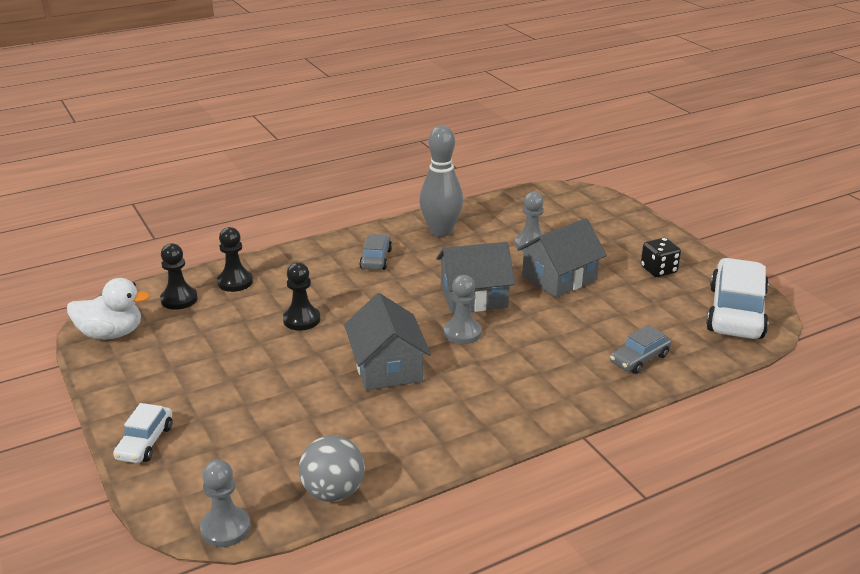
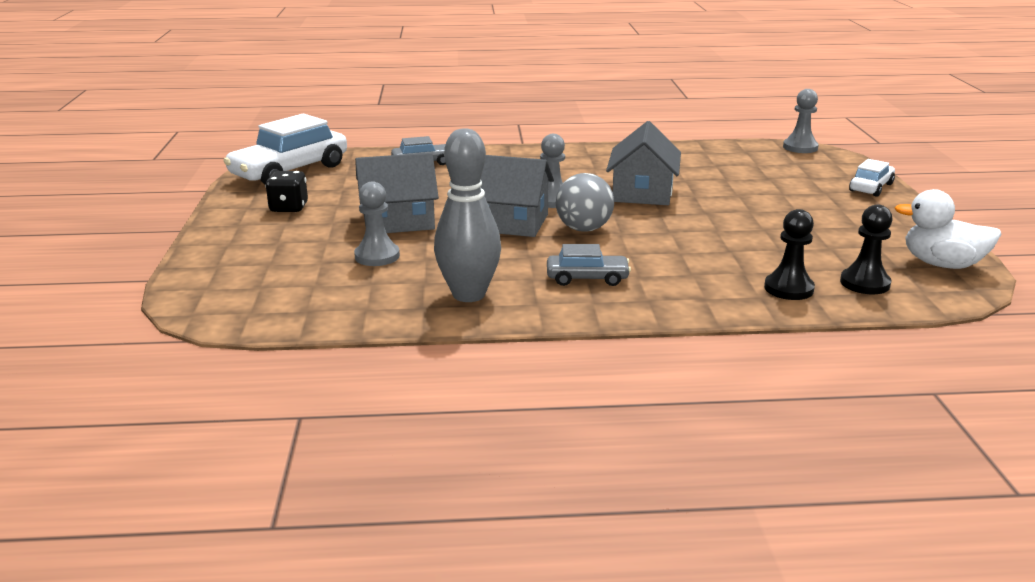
camera: 155 degrees left, 5 degrees down
black pawn [283,262,320,330] -> none
grey ball [299,435,365,502] -> grey ball moved to [556,173,614,232]
grey car [359,234,392,270] -> grey car turned 120 degrees counterclockwise [547,244,631,286]

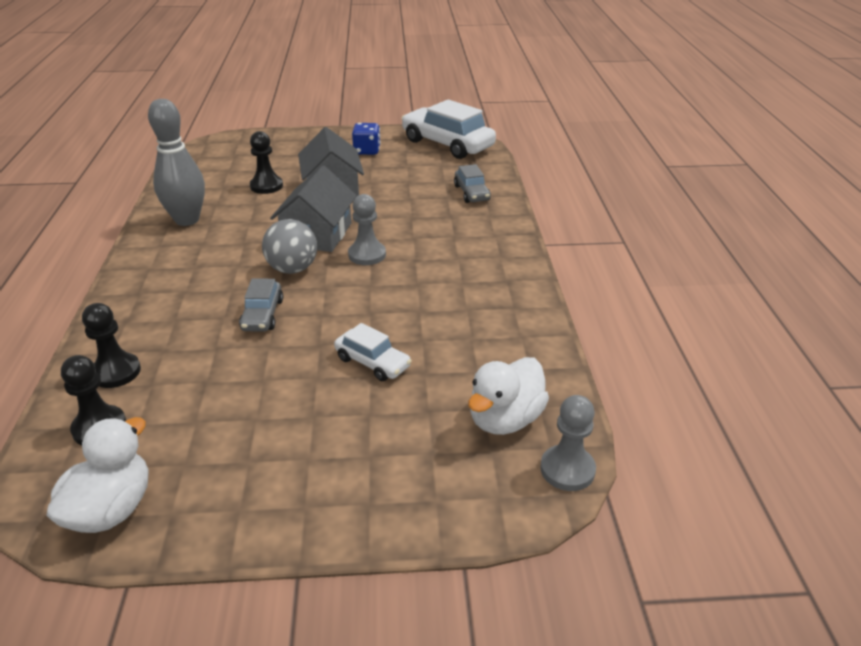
camera: 90 degrees right, 10 degrees up
black dice [265,171,308,212] -> blue dice [352,123,381,155]
grey pawn [354,181,400,266] -> black pawn [250,131,283,194]
grey car [547,244,631,286] -> grey car moved to [239,278,283,332]
grey house [606,121,681,205] -> none
white car [849,159,895,197] -> white car moved to [334,323,412,381]
none -> white duck [468,357,549,435]

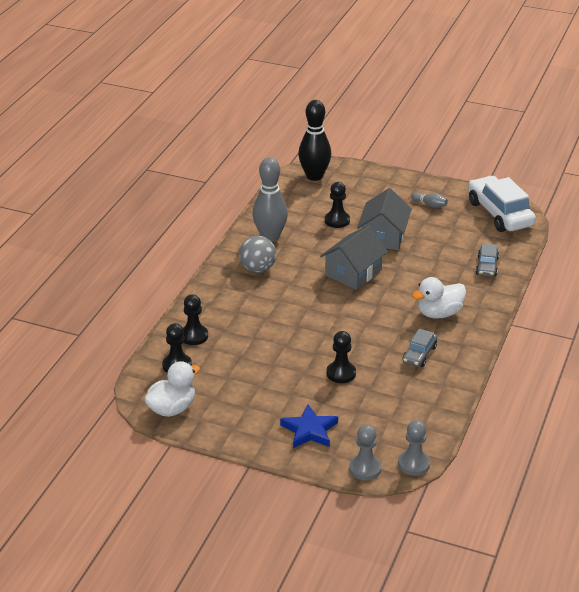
camera: 25 degrees right, 0 degrees up
grey car [239,278,283,332] -> grey car moved to [403,329,437,367]
grey ball [262,219,317,274] -> grey ball moved to [239,236,276,273]
white car [334,323,412,381] -> black pawn [326,331,356,383]
grey pawn [348,194,386,265] -> grey pawn moved to [349,424,381,480]
blue dice [352,123,381,155] -> grey bowling pin [411,193,448,208]
white duck [468,357,549,435] -> white duck moved to [412,277,466,319]
none -> blue star [280,404,338,448]
none -> black bowling pin [298,100,331,181]

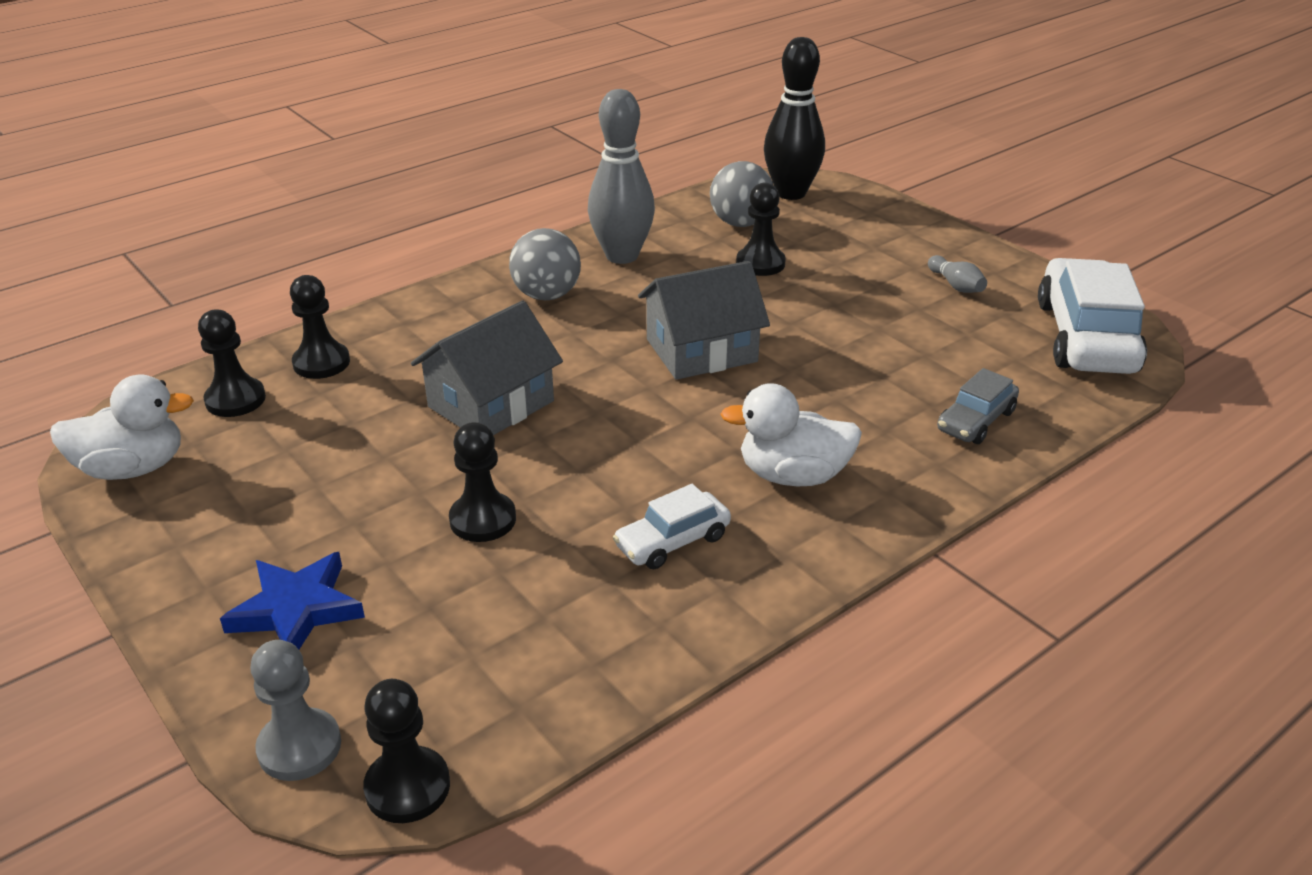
camera: 30 degrees right, 0 degrees up
grey house [357,188,412,250] -> grey house moved to [411,300,563,435]
grey pawn [398,420,430,476] -> black pawn [363,679,450,823]
grey car [403,329,437,367] -> white car [613,484,731,569]
none -> grey ball [710,161,773,227]

